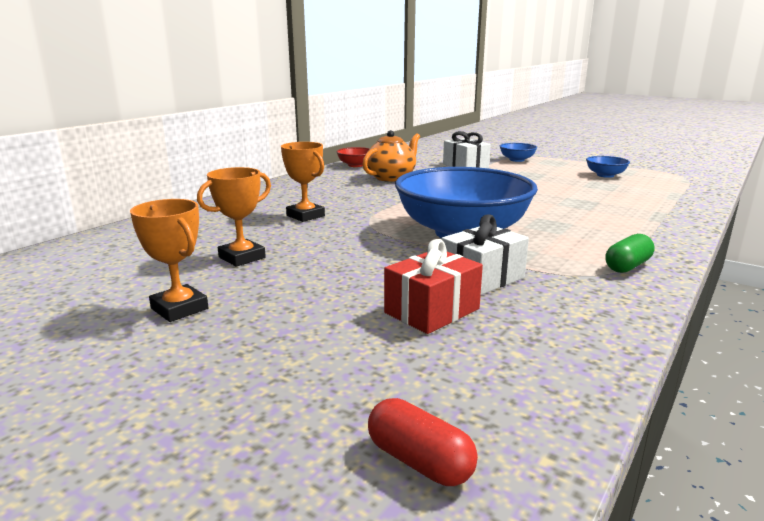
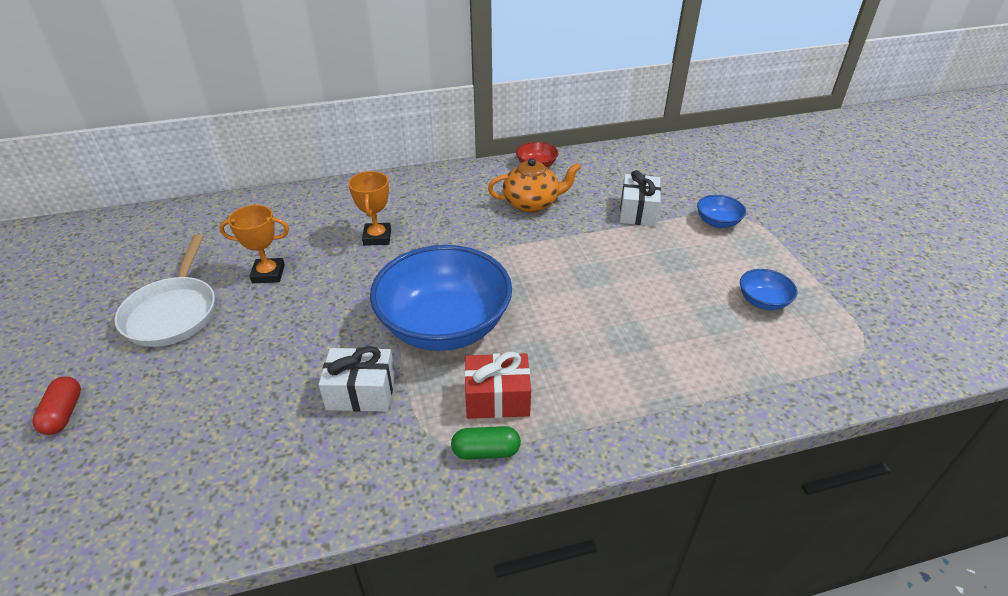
camera: 40 degrees right, 20 degrees up
orange trophy [130,199,209,322] -> white pan [114,234,215,347]
red capsule [368,398,478,486] -> red capsule moved to [32,376,81,435]
red gift [384,239,483,334] -> red gift moved to [464,352,531,419]

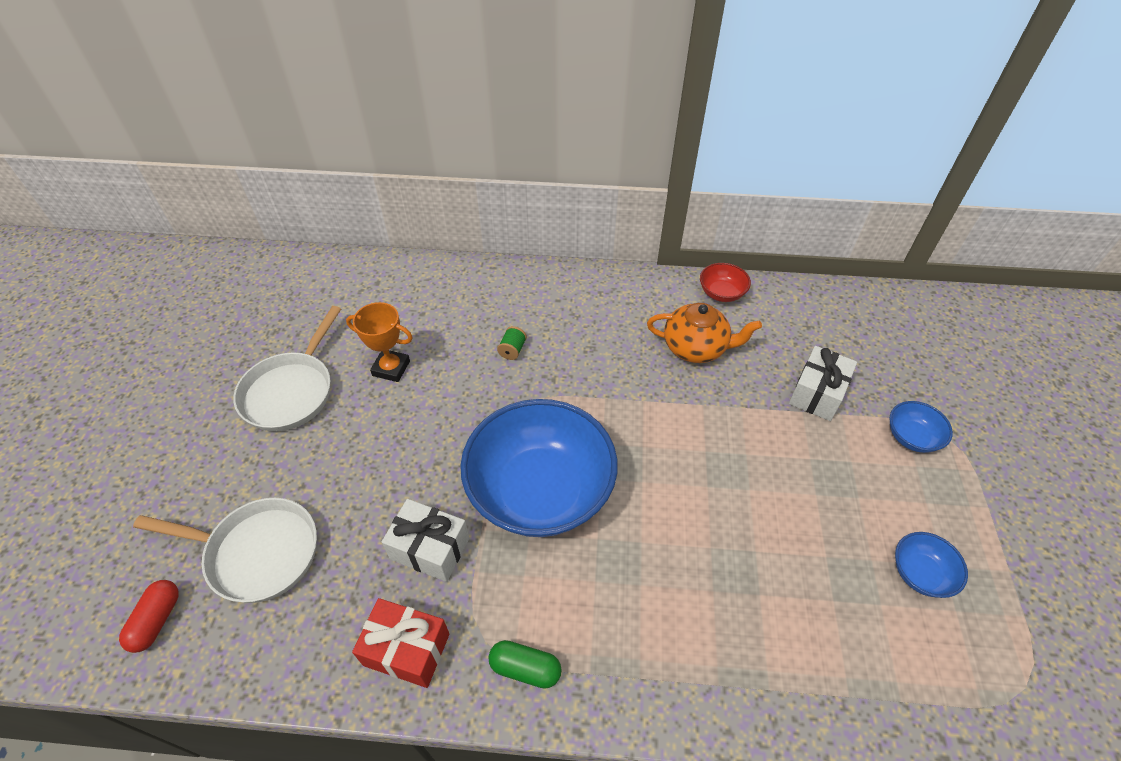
camera: 20 degrees right, 10 degrees up
red capsule [32,376,81,435] -> red capsule moved to [119,580,179,653]
orange trophy [348,171,391,246] -> green spool [497,326,527,360]
red gift [464,352,531,419] -> red gift moved to [352,598,449,688]
none -> white pan [133,498,317,603]

